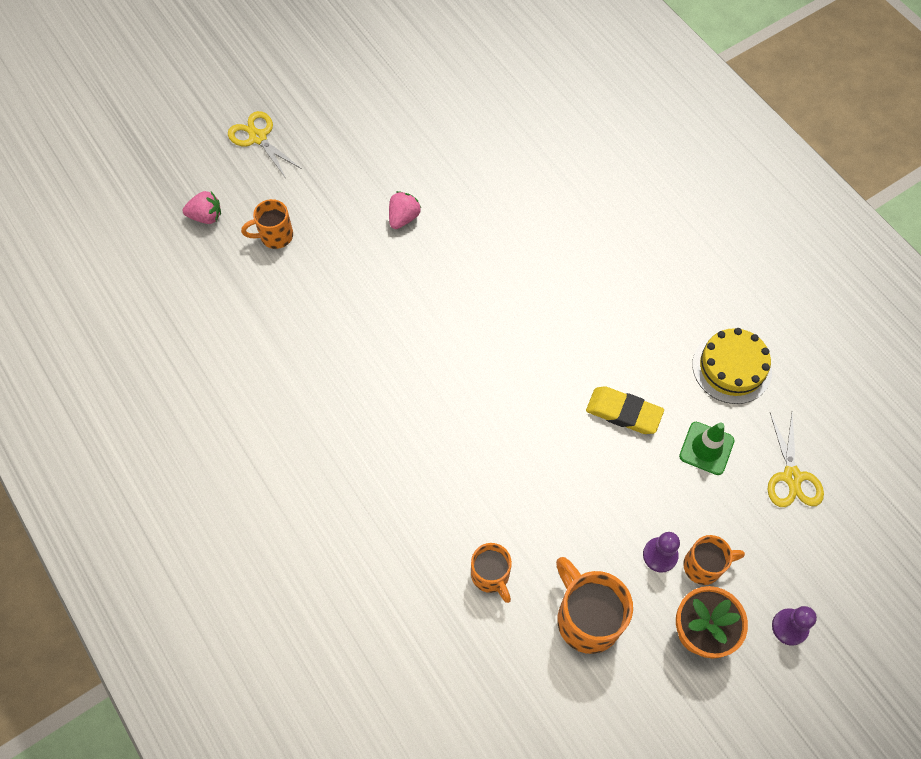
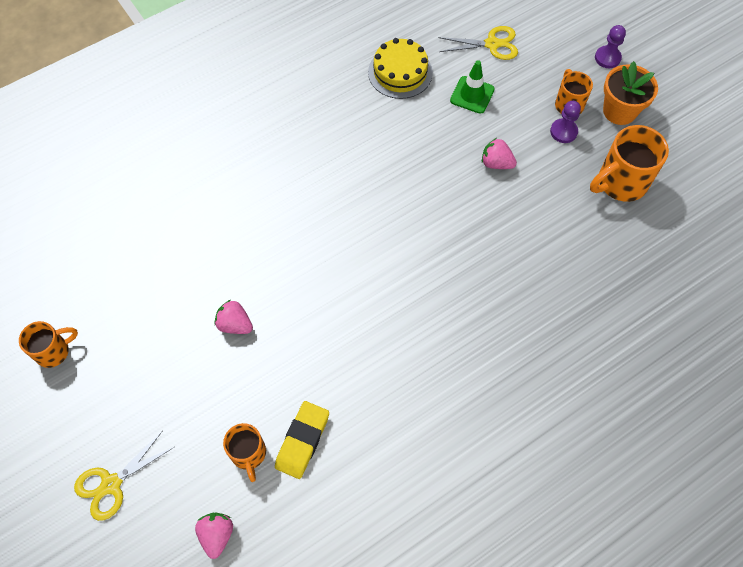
camera: 90 degrees left, 0 degrees up
orange mug [471,543,512,603] -> orange mug moved to [19,321,78,368]
yellow eraser [586,386,664,434] -> yellow eraser moved to [275,401,329,479]
none -> pink strawberry [482,138,517,169]

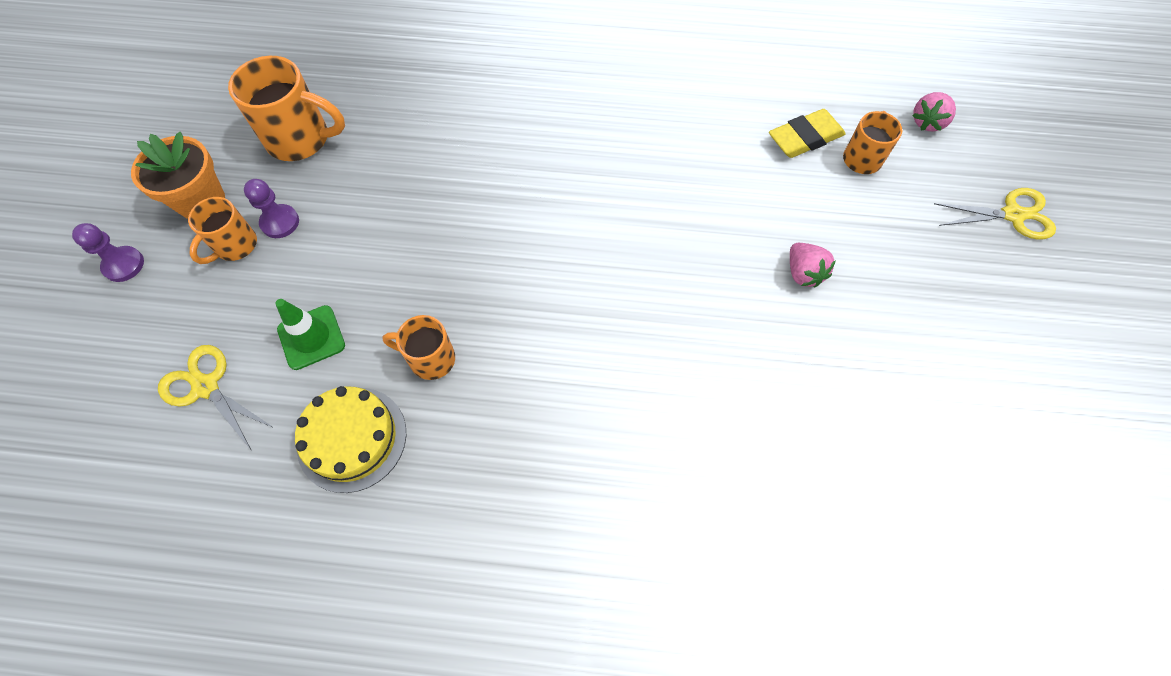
camera: 140 degrees left, 0 degrees up
orange mug [19,321,78,368] -> orange mug moved to [382,315,455,380]
pink strawberry [482,138,517,169] -> none

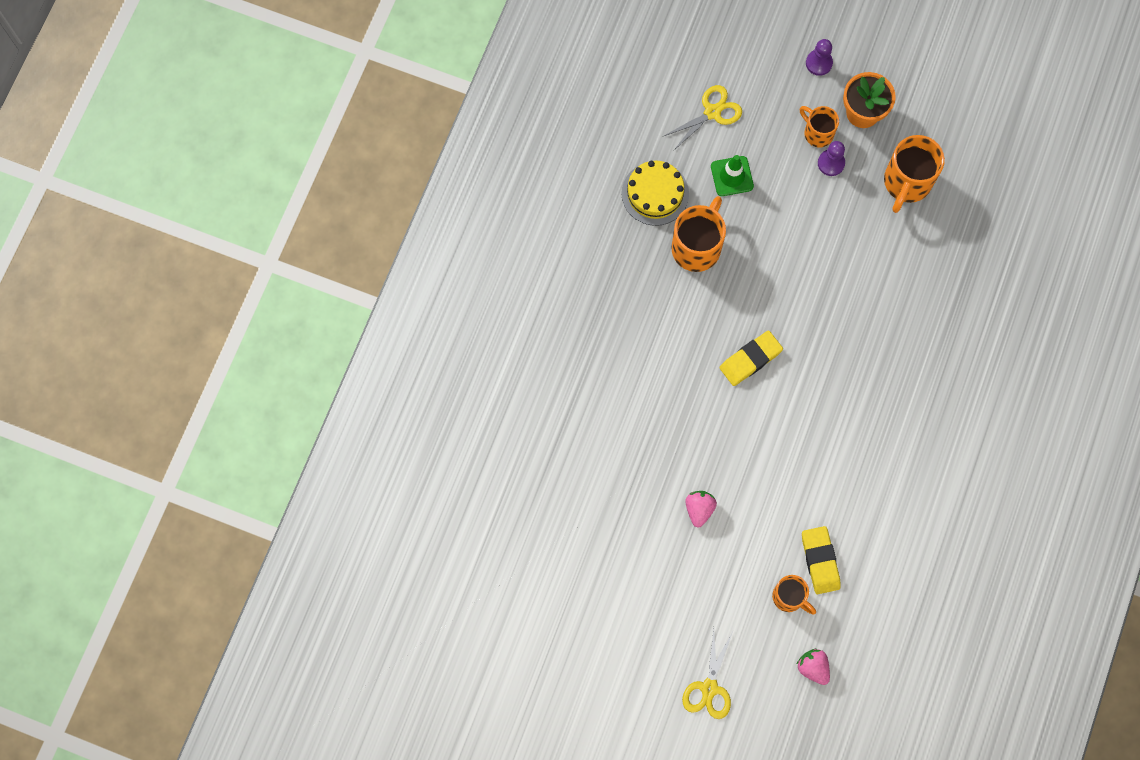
camera: 105 degrees right, 10 degrees up
orange mug [382,315,455,380] -> orange mug [671,196,726,272], size x1.64
pink strawberry [790,243,836,288] -> pink strawberry turned 105 degrees clockwise [685,491,717,527]
none -> yellow eraser [719,331,783,386]

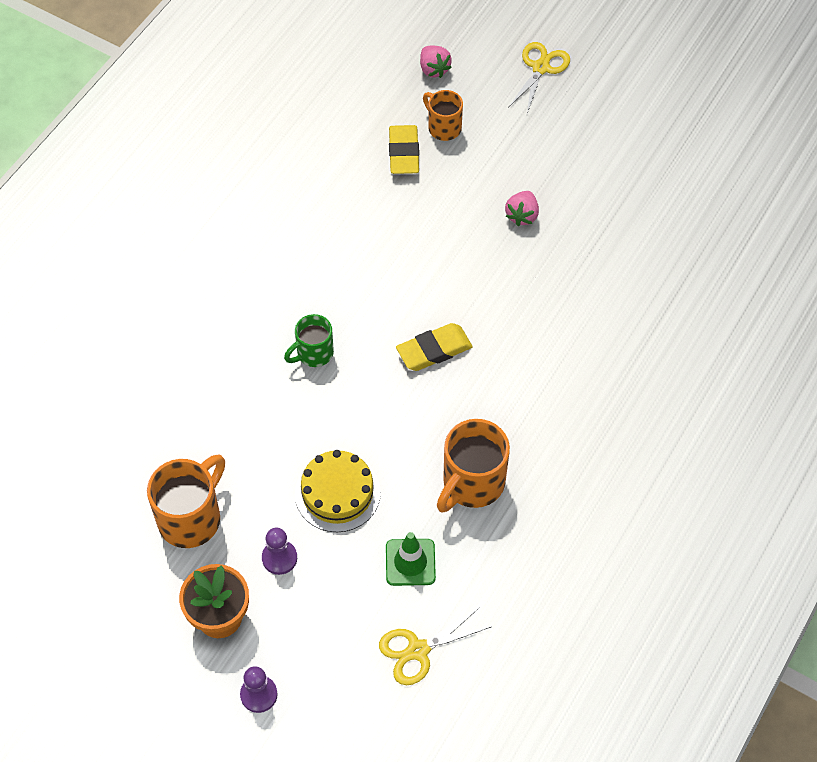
camera: 170 degrees left, 15 degrees down
yellow cake [621,161,689,226] -> yellow cake moved to [295,450,381,532]
orange mug [800,106,839,147] -> none
none -> green mug [284,314,334,367]

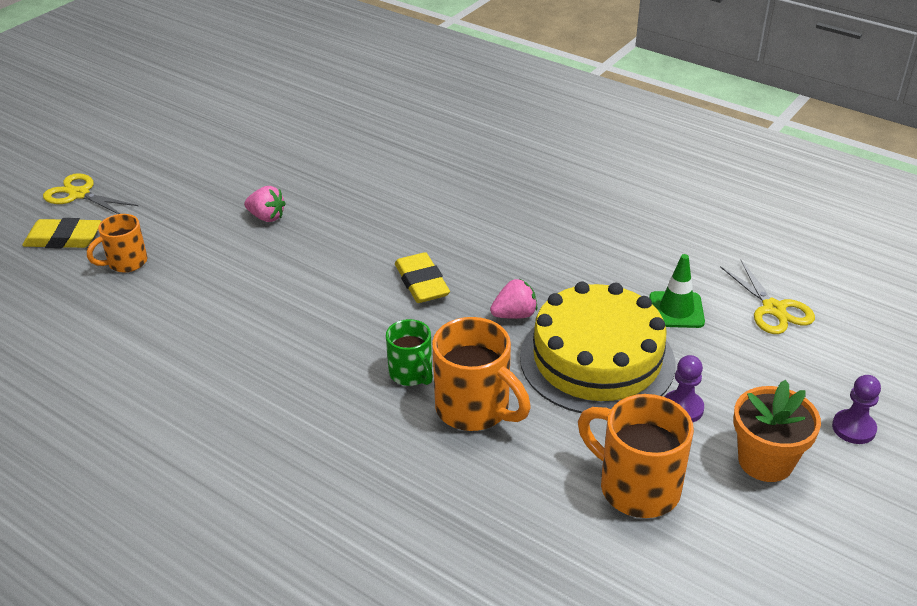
camera: 85 degrees left, 20 degrees down
yellow cake [295,450,381,532] -> yellow cake [520,282,675,413], size x1.60
yellow eraser [389,125,419,174] -> yellow eraser moved to [22,218,102,248]
pink strawberry [420,45,452,78] -> pink strawberry moved to [490,279,537,319]
orange mug [437,419,510,512] -> orange mug moved to [432,317,531,431]

